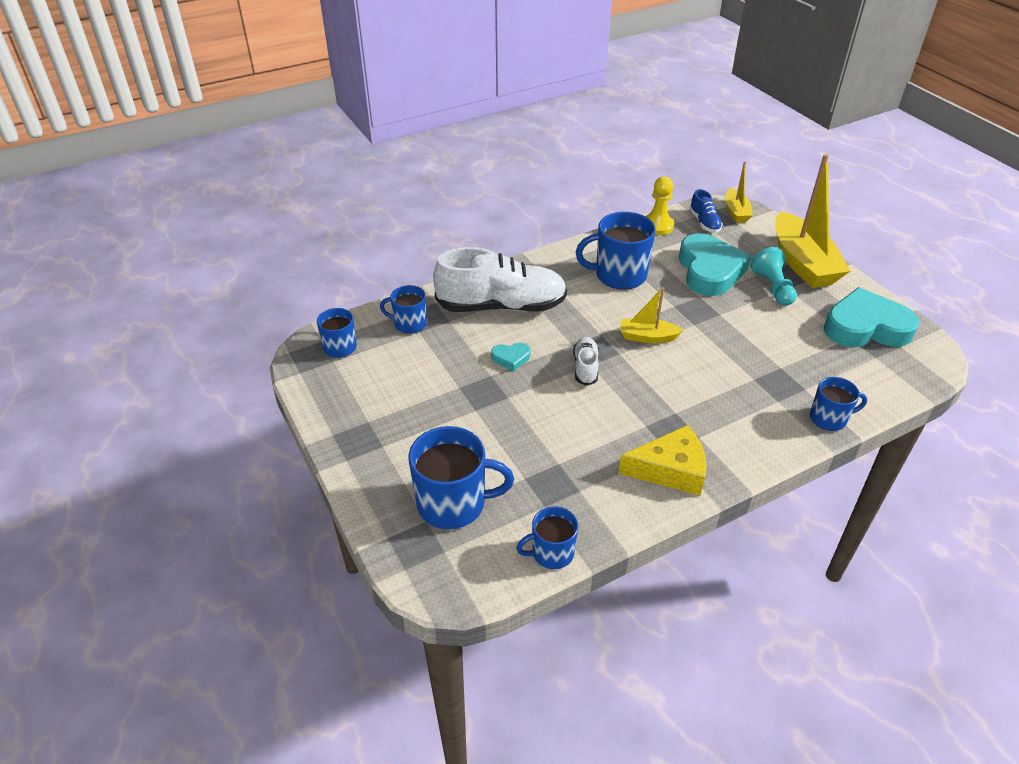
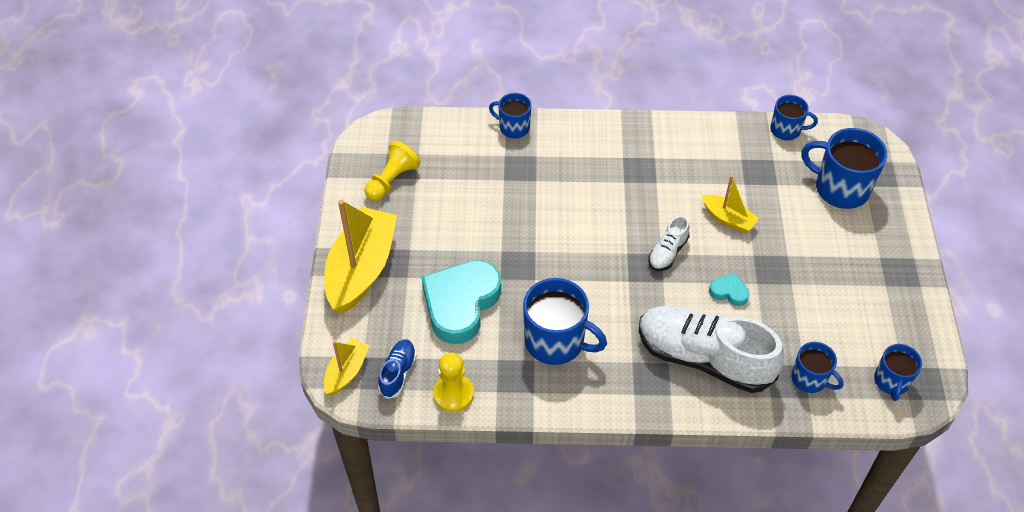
camera: 150 degrees left, 10 degrees up
yellow cheese [619,425,706,495] -> none
yellow boat [621,287,683,344] -> yellow boat moved to [702,175,759,233]
turquoise pawn [750,247,797,306] -> none
turquoise heart [824,287,920,348] -> yellow pawn [365,141,421,201]

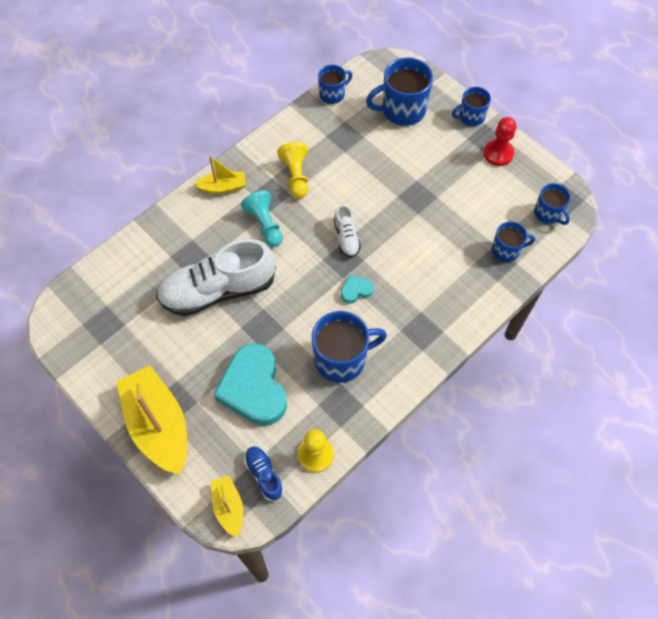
camera: 45 degrees left, 10 degrees up
yellow pawn [365,141,421,201] -> yellow pawn moved to [277,142,308,198]
blue mug [489,93,531,138] -> blue mug moved to [452,87,491,126]
white shoe [639,306,784,393] -> white shoe moved to [156,239,276,316]
yellow boat [702,175,759,233] -> yellow boat moved to [194,156,246,194]
turquoise heart [709,273,749,306] -> turquoise heart moved to [341,275,374,304]
none -> turquoise pawn [241,190,283,247]
none -> red pawn [484,117,516,166]

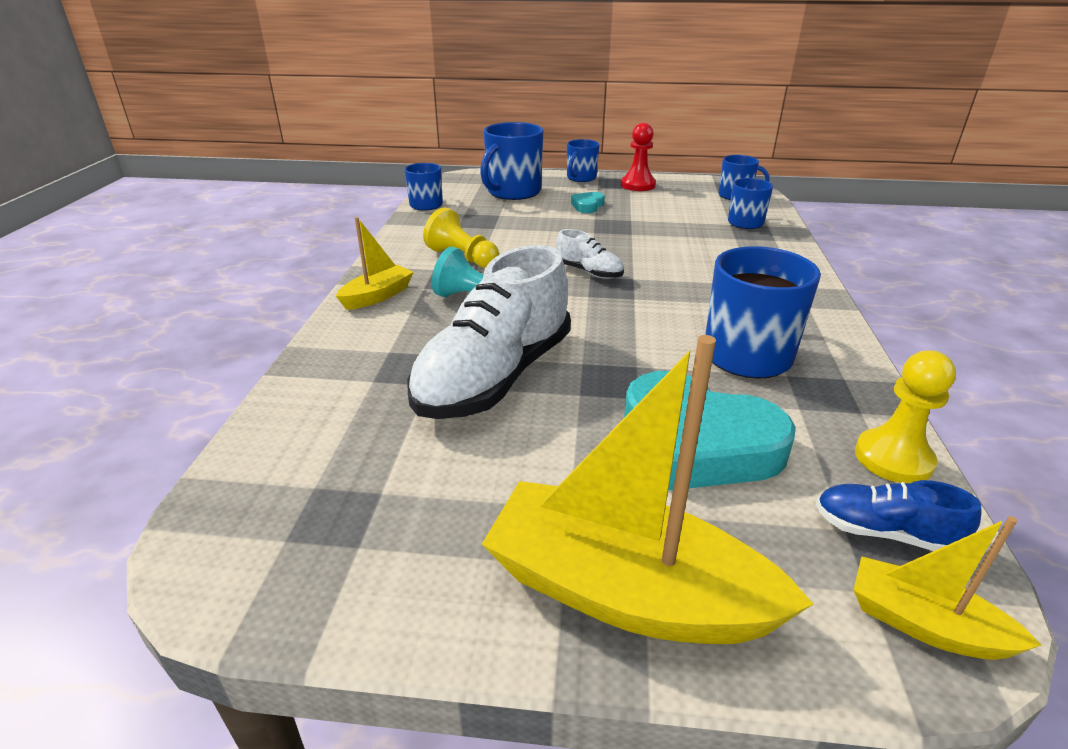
camera: 40 degrees left, 30 degrees down
turquoise heart [341,275,374,304] -> turquoise heart moved to [571,192,605,213]

